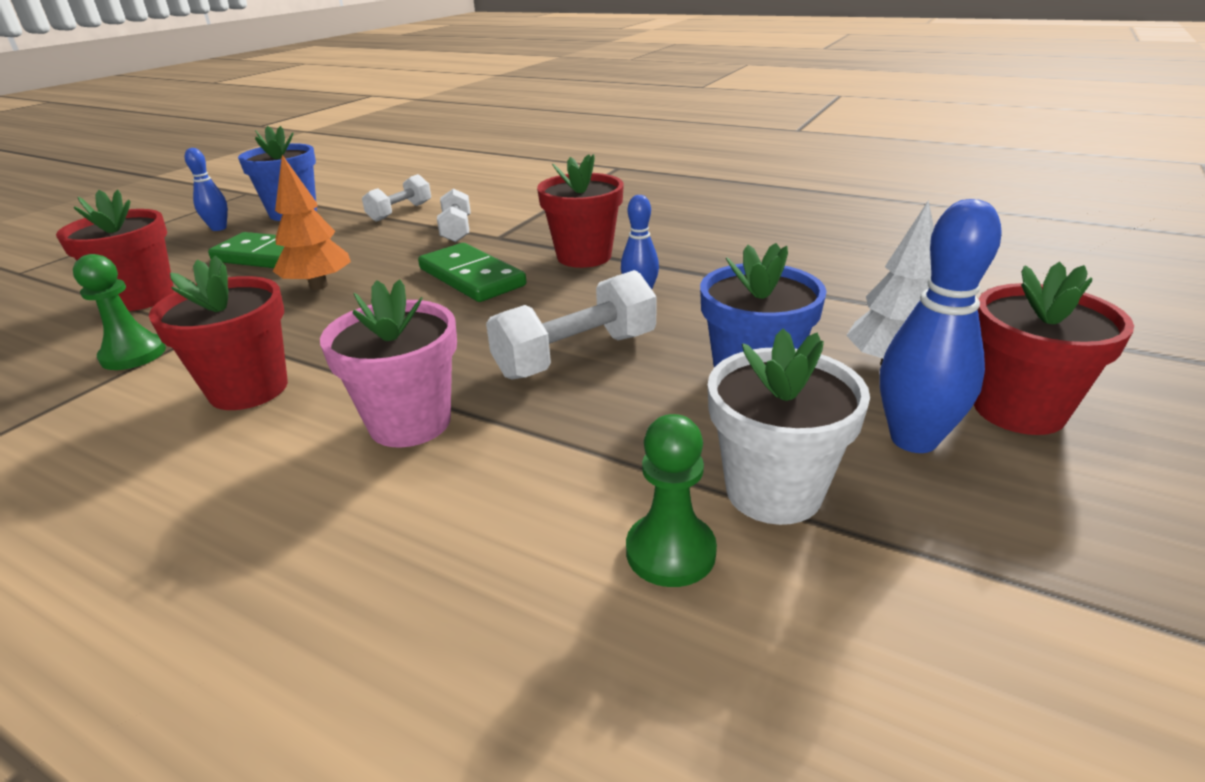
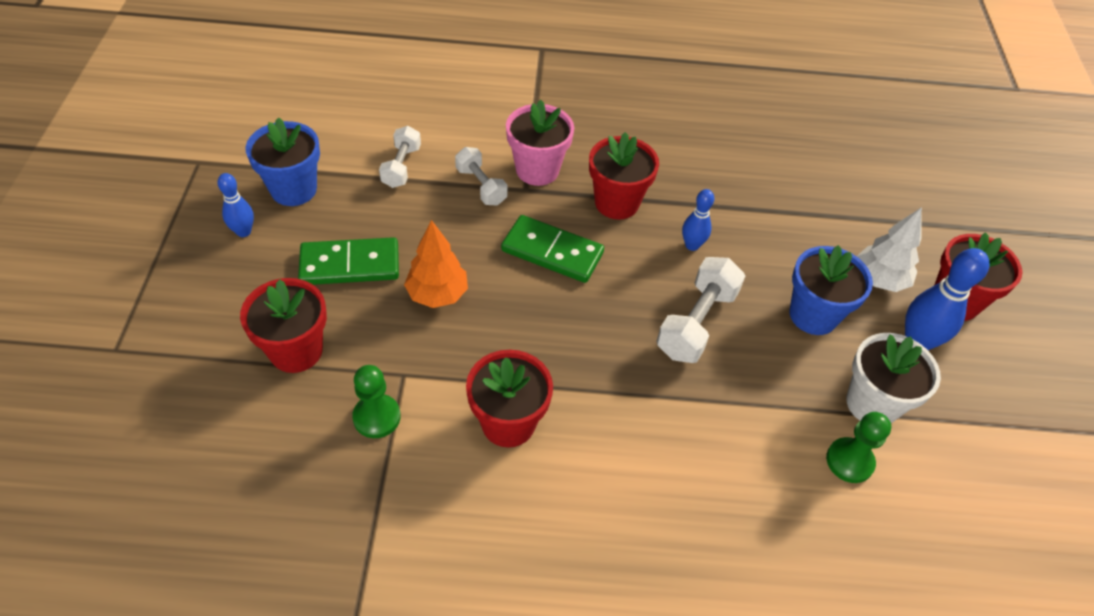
camera: 30 degrees left, 20 degrees up
pink flower pot [320,279,457,448] -> pink flower pot moved to [506,99,574,186]

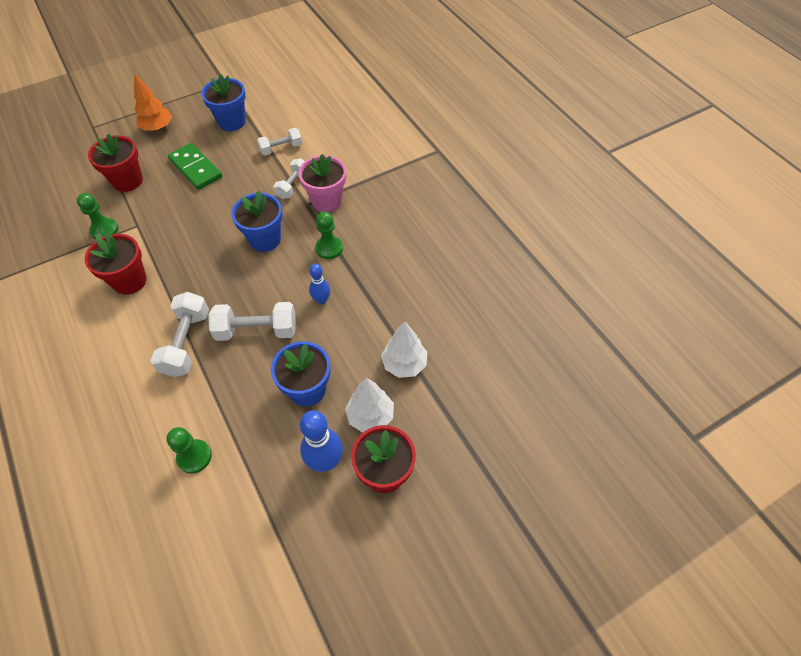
camera: 60 degrees right, 5 degrees up
blue bowling pin [217,173,254,237] -> none
orange tree [404,220,468,308] -> orange tree moved to [134,74,172,131]
green domino [501,215,604,283] -> blue flower pot [231,190,283,252]
red flower pot [589,132,659,220] -> green pawn [315,211,343,259]
white flower pot [846,333,941,423] -> none
none -> white dumbbell [151,292,209,377]
none -> white tree [381,321,427,378]

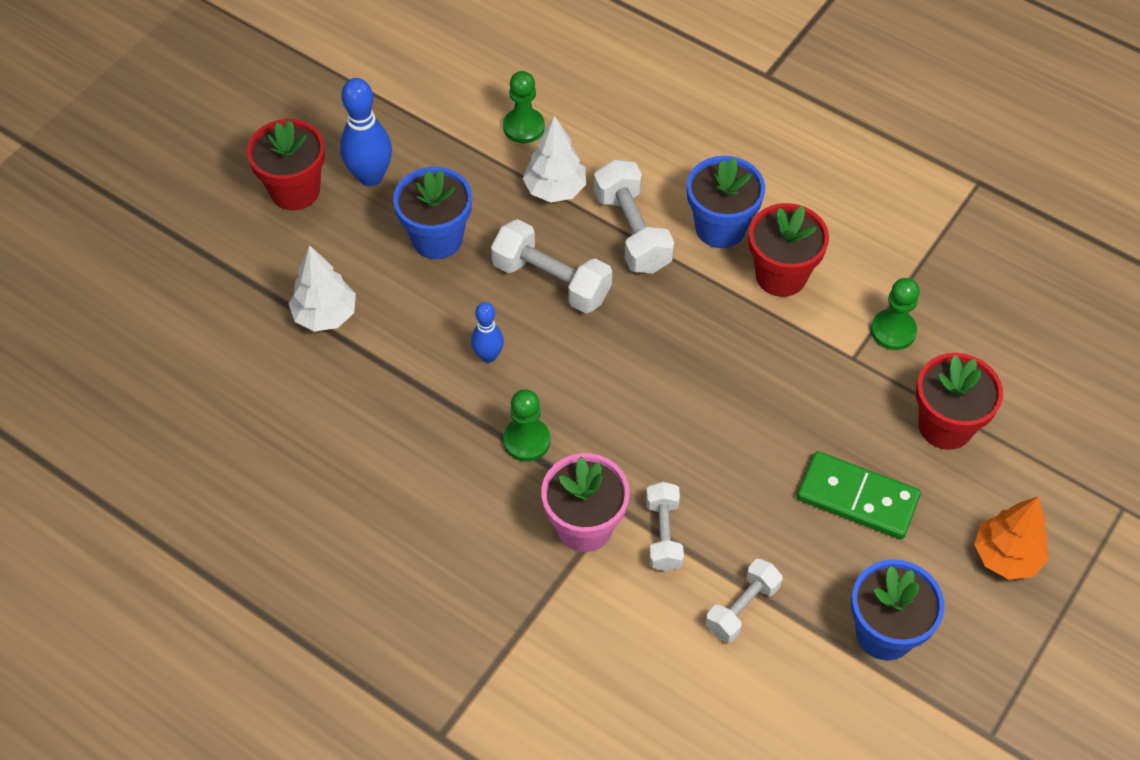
camera: 155 degrees right, 0 degrees up
white dumbbell [209,302,296,341] -> white dumbbell turned 60 degrees clockwise [491,219,612,313]
blue flower pot [231,190,283,252] -> blue flower pot moved to [687,156,765,248]
white tree [345,378,394,432] -> white tree moved to [523,115,586,202]

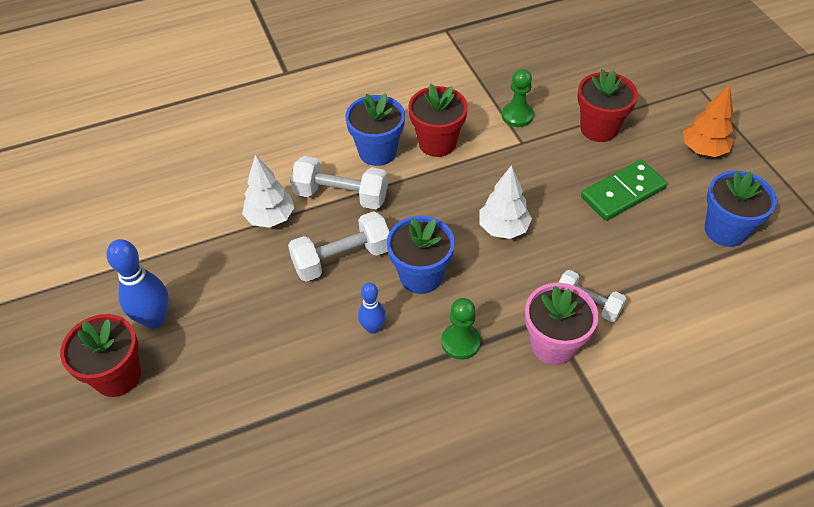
camera: 55 degrees left, 5 degrees down
white tree [289,245,356,332] -> white tree moved to [479,165,532,239]
blue flower pot [393,167,472,259] -> blue flower pot moved to [387,216,455,294]
green pawn [503,71,545,143] -> none
white dumbbell [706,559,783,642] -> none

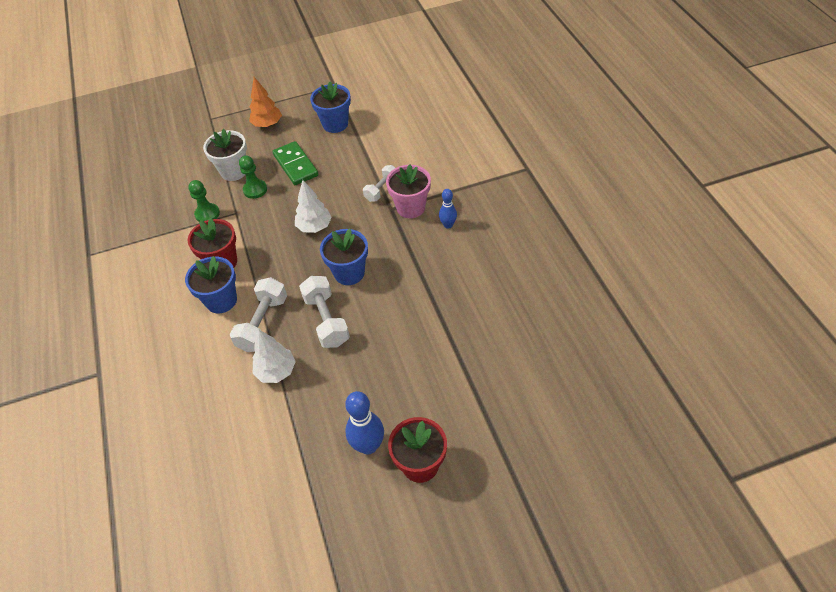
camera: 85 degrees left, 0 degrees up
blue bowling pin [358,283,386,334] -> blue bowling pin moved to [439,189,457,229]
green pawn [441,298,481,360] -> green pawn moved to [239,155,267,199]
red flower pot [578,69,638,142] -> white flower pot [203,129,247,181]

